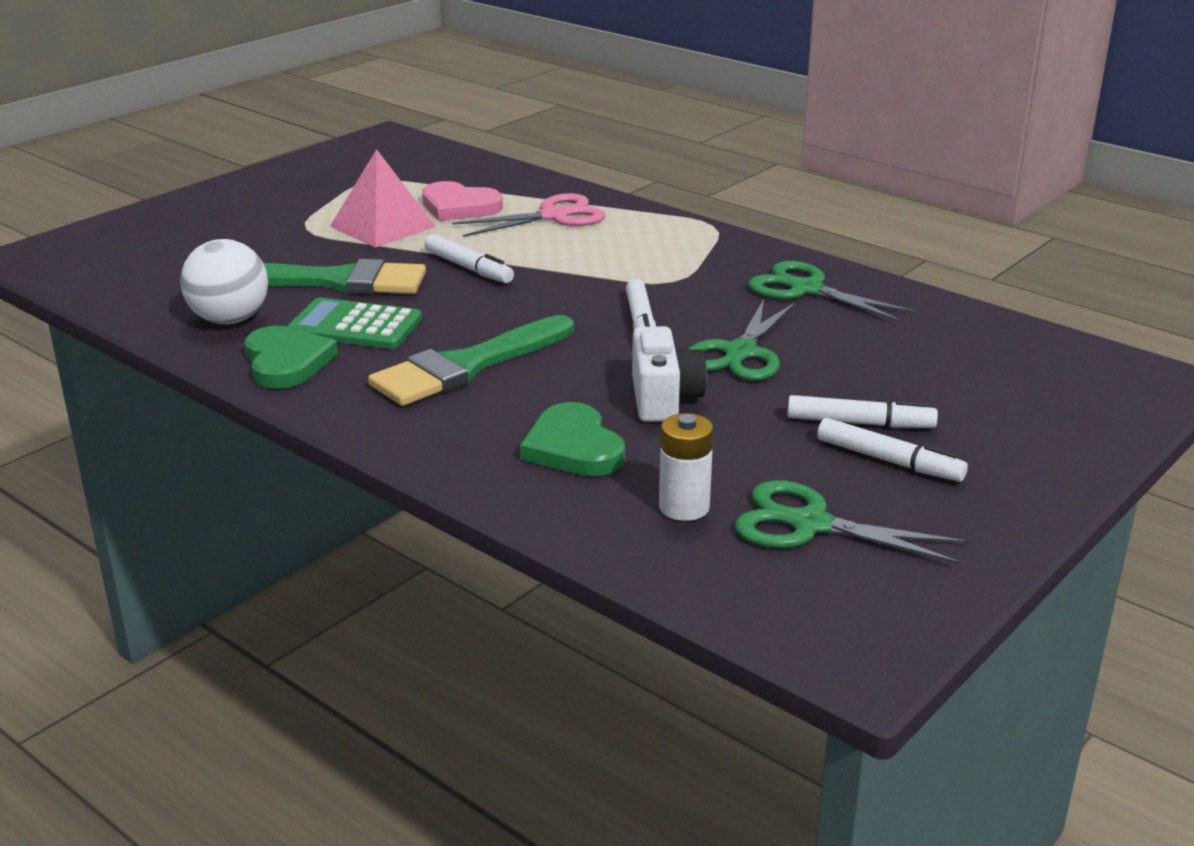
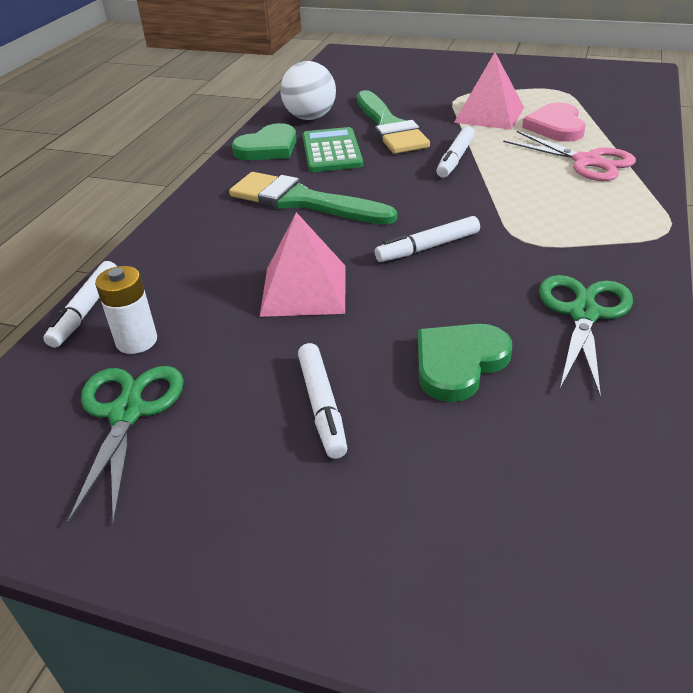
camera: 70 degrees right, 10 degrees up
green heart [520,402,625,476] -> green heart moved to [418,324,512,402]
white camera [632,326,707,422] -> pink pyramid [260,212,346,317]
green scissors [688,299,796,381] -> none
white marker [817,418,968,482] -> white marker moved to [43,261,117,348]

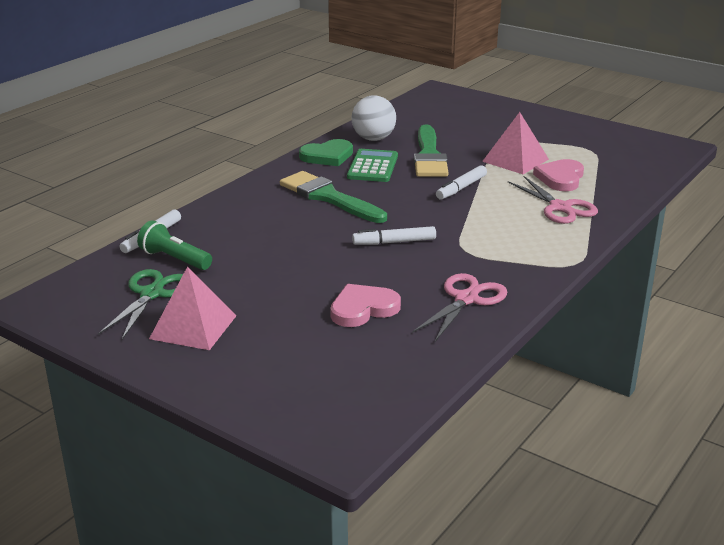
camera: 15 degrees right, 10 degrees down
white battery [95,266,157,354] -> green flashlight [137,220,212,270]
pink pyramid [260,212,346,317] -> pink pyramid moved to [149,266,236,350]
white marker [298,343,347,459] -> none
green heart [418,324,512,402] -> pink heart [330,284,401,327]
green scissors [539,275,633,398] -> pink scissors [412,273,507,342]

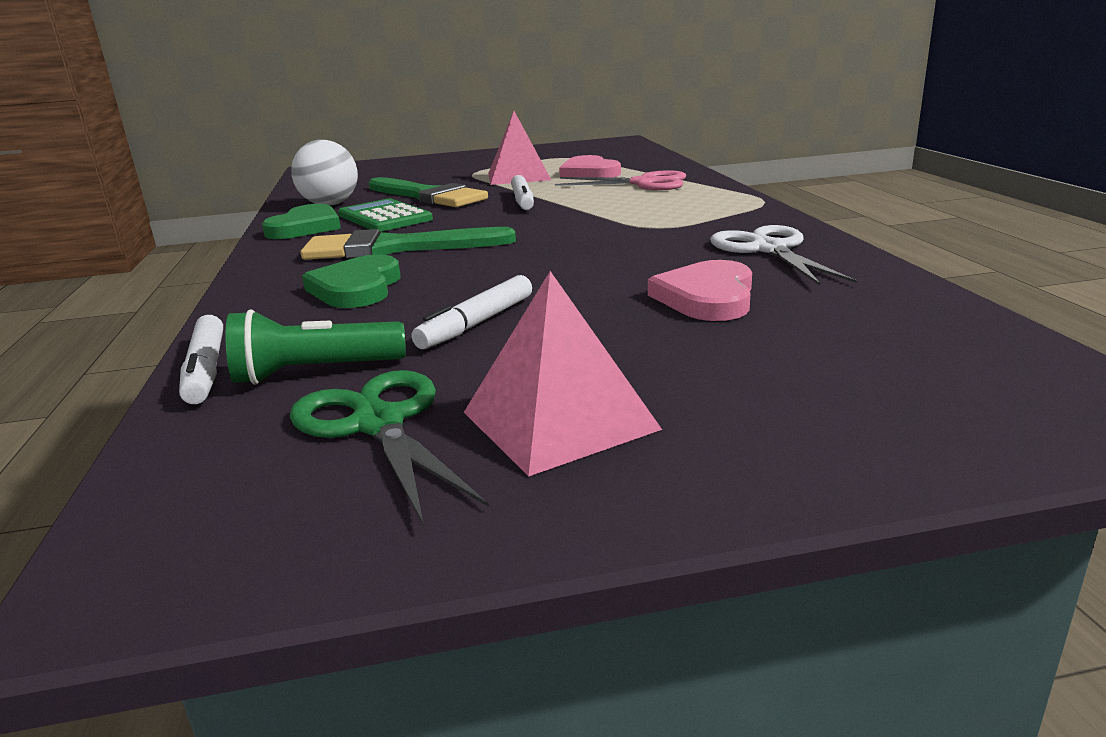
camera: 45 degrees left, 5 degrees down
white marker [352,226,436,245] -> white marker moved to [412,275,532,349]
pink scissors [412,273,507,342] -> white scissors [710,225,857,285]
none -> green heart [302,255,400,308]

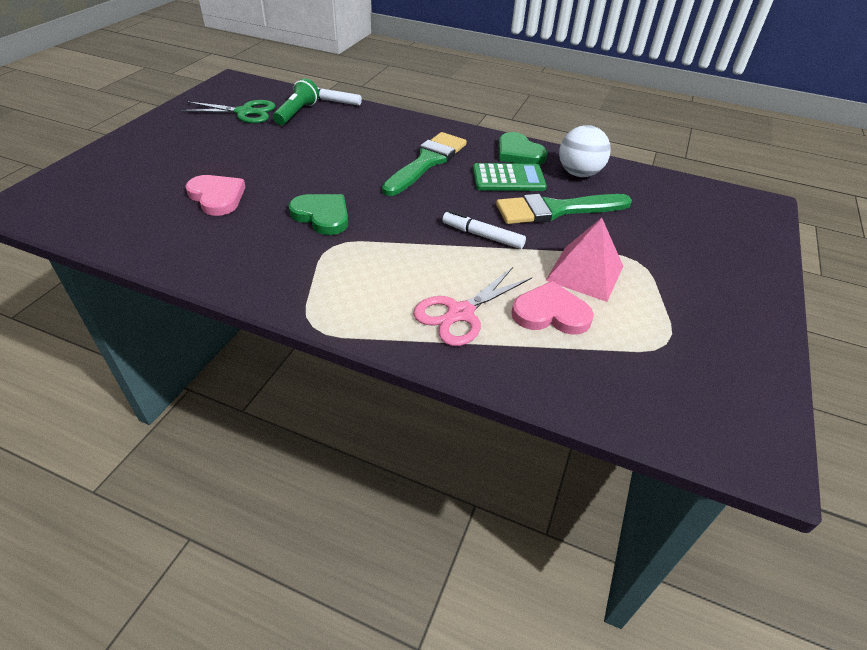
camera: 120 degrees right, 20 degrees up
green heart [302,255,400,308] -> green heart moved to [289,194,348,235]
white marker [412,275,532,349] -> none
pink pyramid [464,271,662,477] -> none
white scissors [710,225,857,285] -> none

